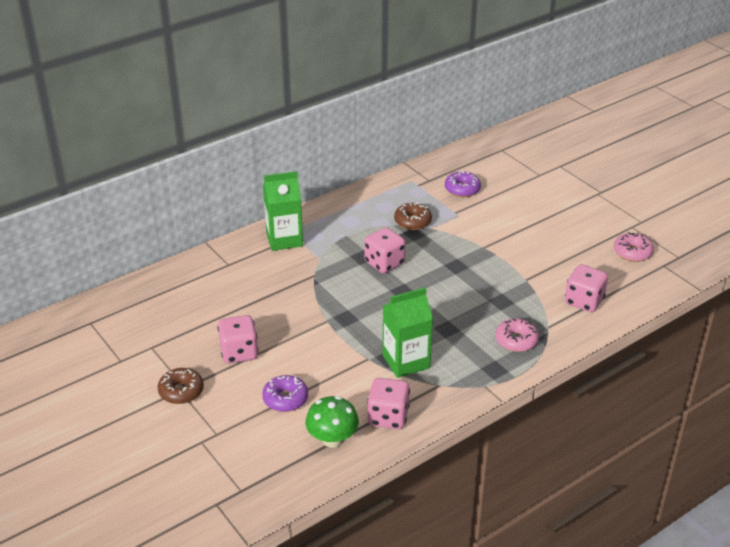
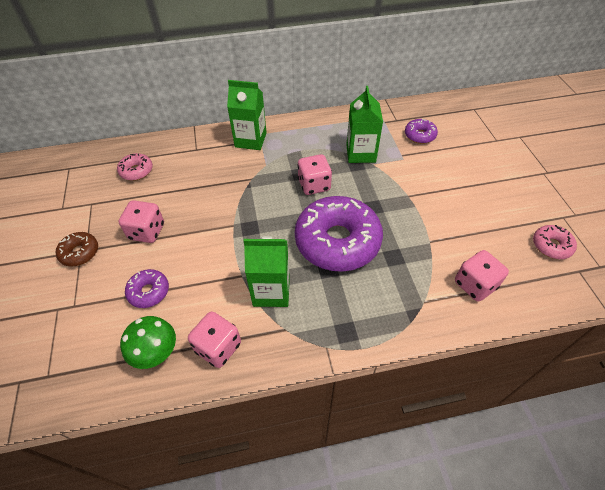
camera: 25 degrees right, 15 degrees up
brown donut [394,202,432,230] -> green carton [346,86,383,163]
pink donut [495,318,539,352] -> pink donut moved to [117,153,153,181]
none -> purple donut [295,196,383,272]

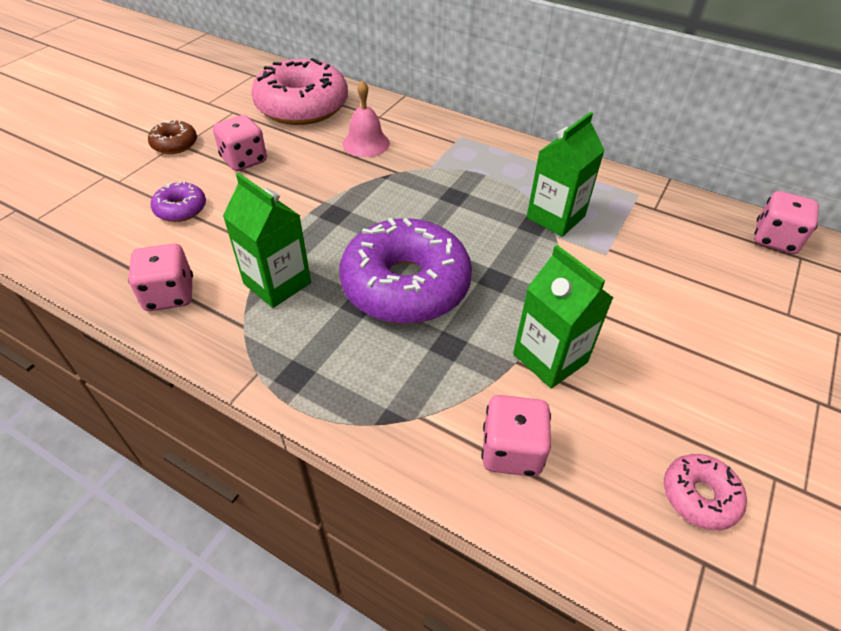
camera: 40 degrees right, 5 degrees down
pink donut [117,153,153,181] -> pink donut [251,58,348,125], size x2.20
green mushroom [120,316,176,369] -> none
green carton [227,80,267,150] -> green carton moved to [513,245,614,388]
pink dice [297,154,332,195] -> pink dice moved to [754,191,819,254]
purple donut [405,119,438,144] -> none
none -> pink bell [343,80,390,157]

